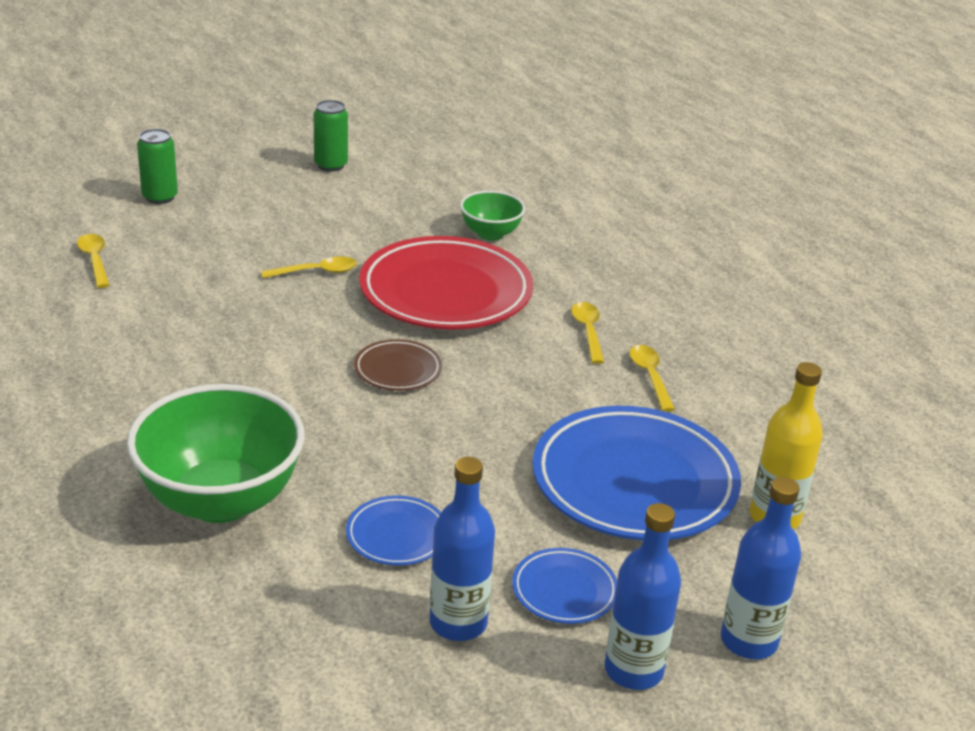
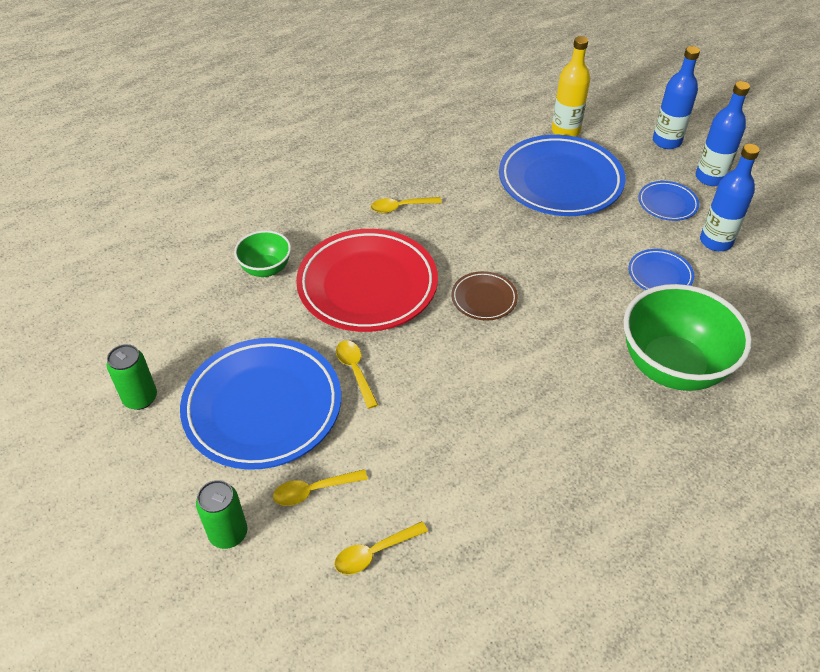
camera: 95 degrees left, 15 degrees up
yellow spoon [629,345,675,412] -> yellow spoon moved to [273,469,368,506]
none -> blue plate [180,338,341,470]

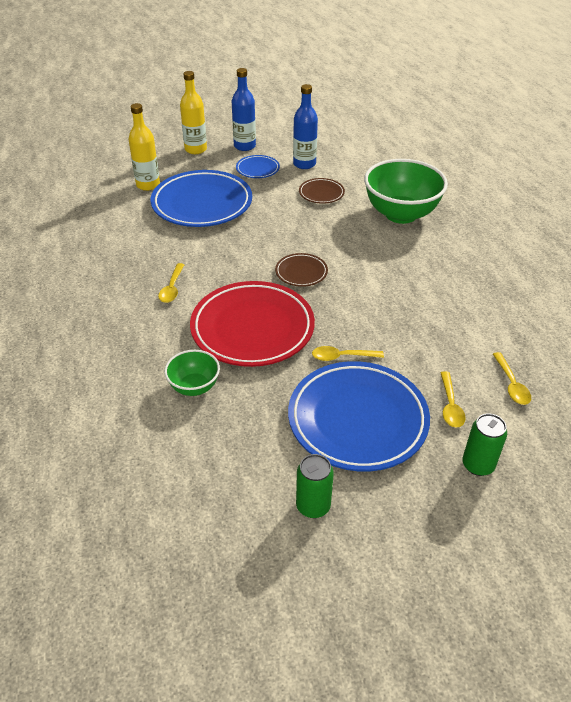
camera: 70 degrees left, 5 degrees down
blue plate [628,249,694,290] -> brown plate [299,178,345,204]
blue bottle [653,46,700,149] -> yellow bottle [180,71,207,154]

